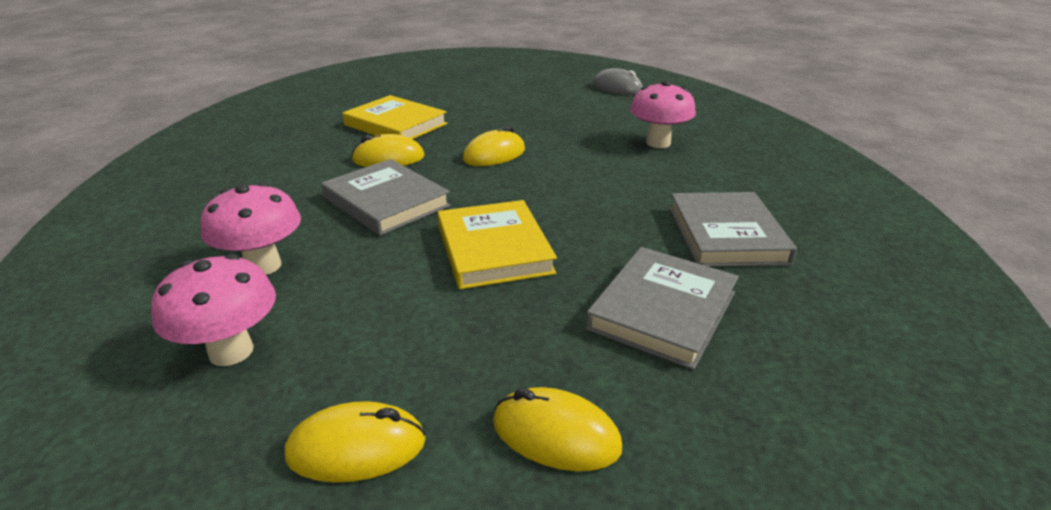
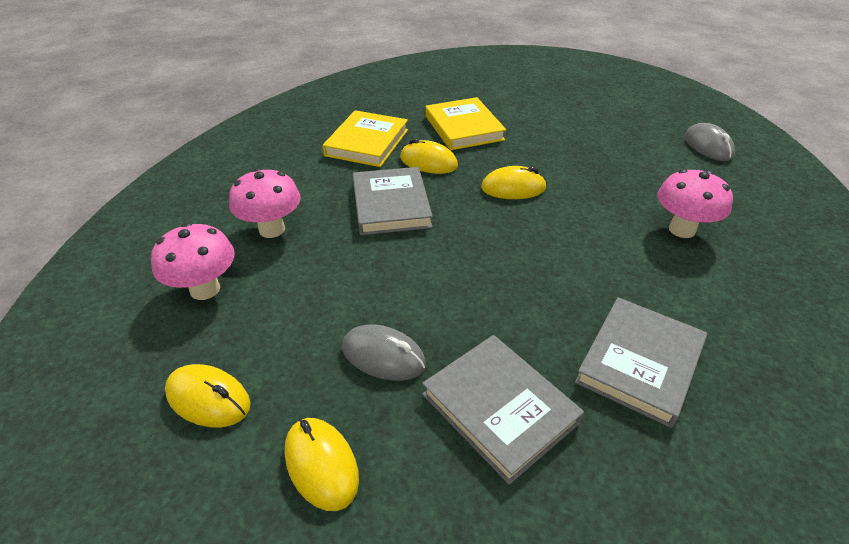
camera: 35 degrees right, 10 degrees up
yellow book [438,200,557,289] -> yellow book moved to [323,110,408,167]
grey book [586,247,739,370] -> grey book turned 75 degrees clockwise [422,335,584,485]
none -> grey mouse [342,325,426,381]

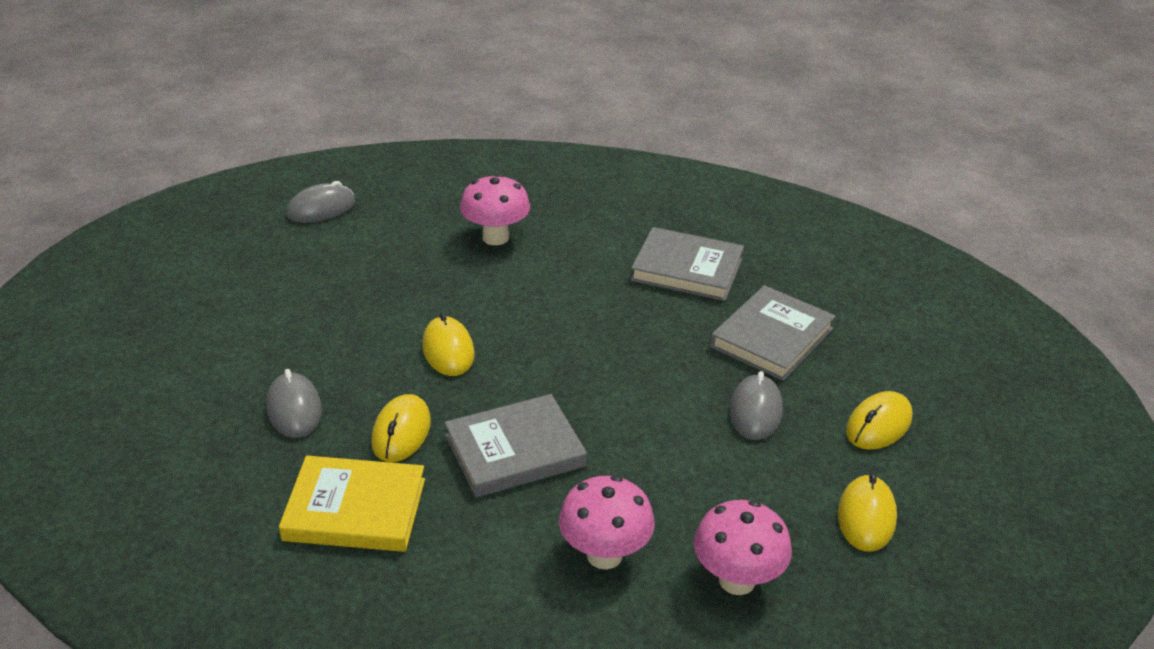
camera: 105 degrees left, 5 degrees down
yellow book [425,97,506,150] -> grey mouse [266,369,322,438]

